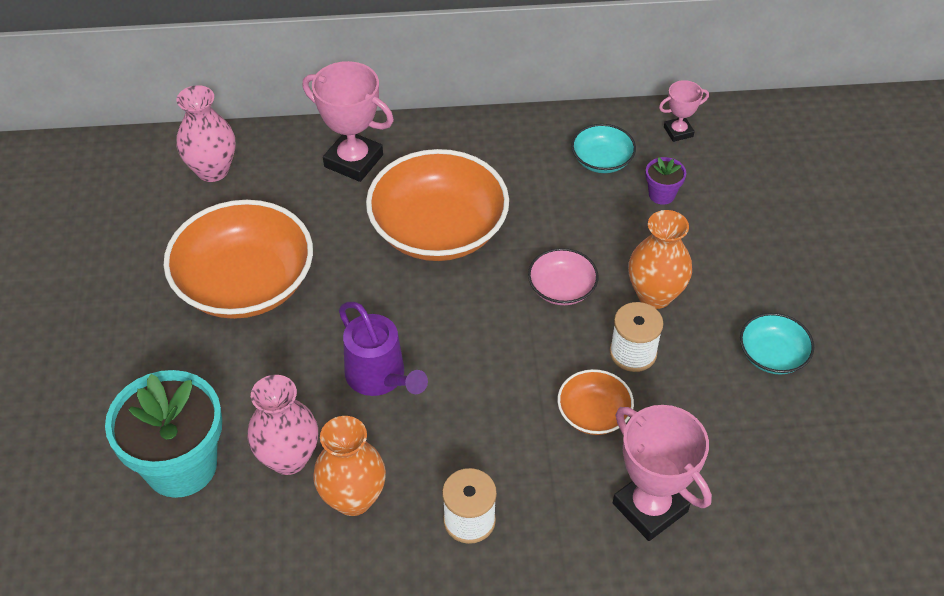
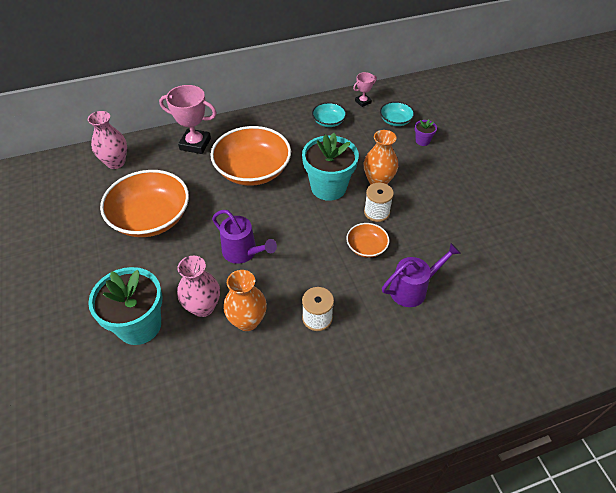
camera: 15 degrees left, 0 degrees up
pink bowl [528,248,599,305] -> turquoise flower pot [302,133,359,201]
pink trophy [613,405,712,541] -> purple watering can [382,243,461,307]
purple flower pot [646,157,686,205] -> purple flower pot moved to [415,119,437,146]
turquoise bowl [740,313,814,374] -> turquoise bowl moved to [380,101,415,126]

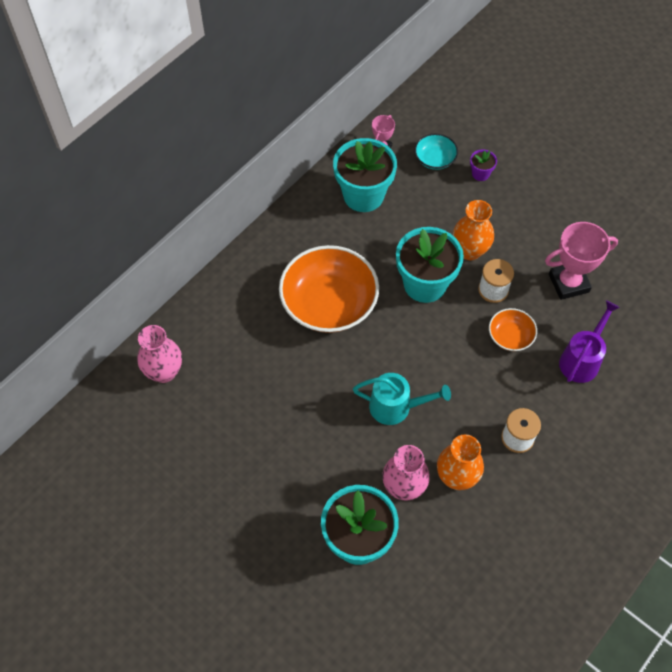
camera: 30 degrees left, 10 degrees up
orange bowl [100,170,189,237] -> none
pink trophy [159,85,217,154] -> pink trophy moved to [545,222,618,300]
purple watering can [212,210,277,264] -> turquoise watering can [353,373,451,425]
turquoise bowl [312,102,347,127] -> turquoise flower pot [333,138,397,212]

